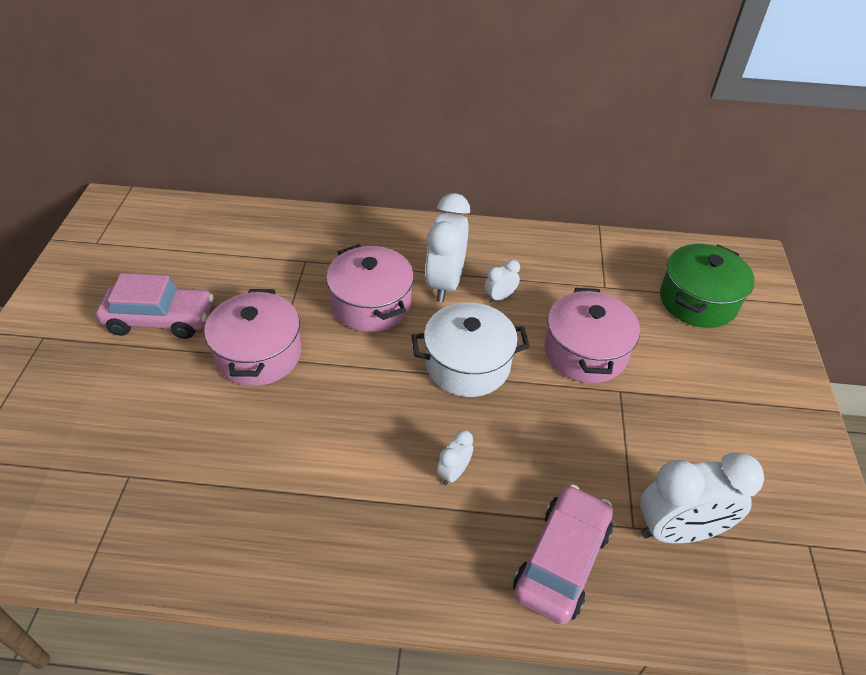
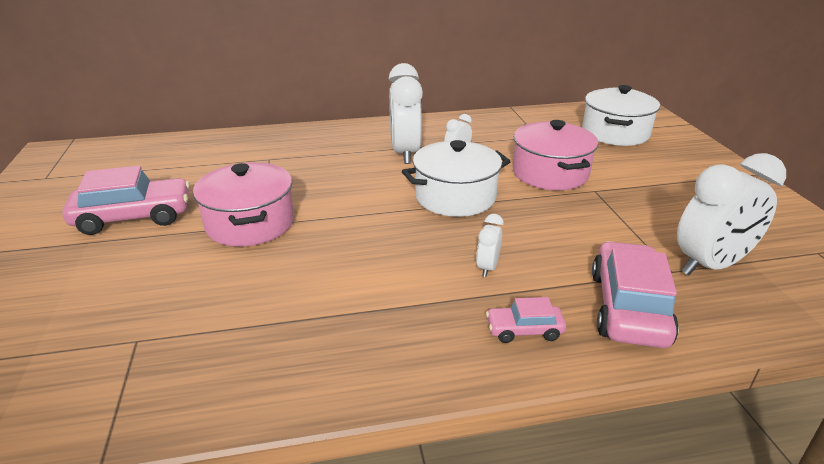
camera: 15 degrees left, 15 degrees down
pink pot [326,244,414,332] -> none
green pot [660,244,755,328] -> white pot [582,85,660,146]
none -> pink car [486,297,566,343]

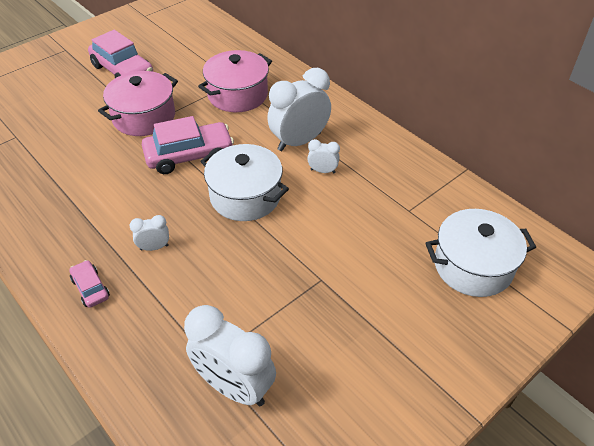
camera: 60 degrees right, 15 degrees up
pink pot [513,120,598,190] -> pink pot moved to [198,50,272,112]
pink car [592,241,679,348] -> pink car moved to [142,116,234,174]

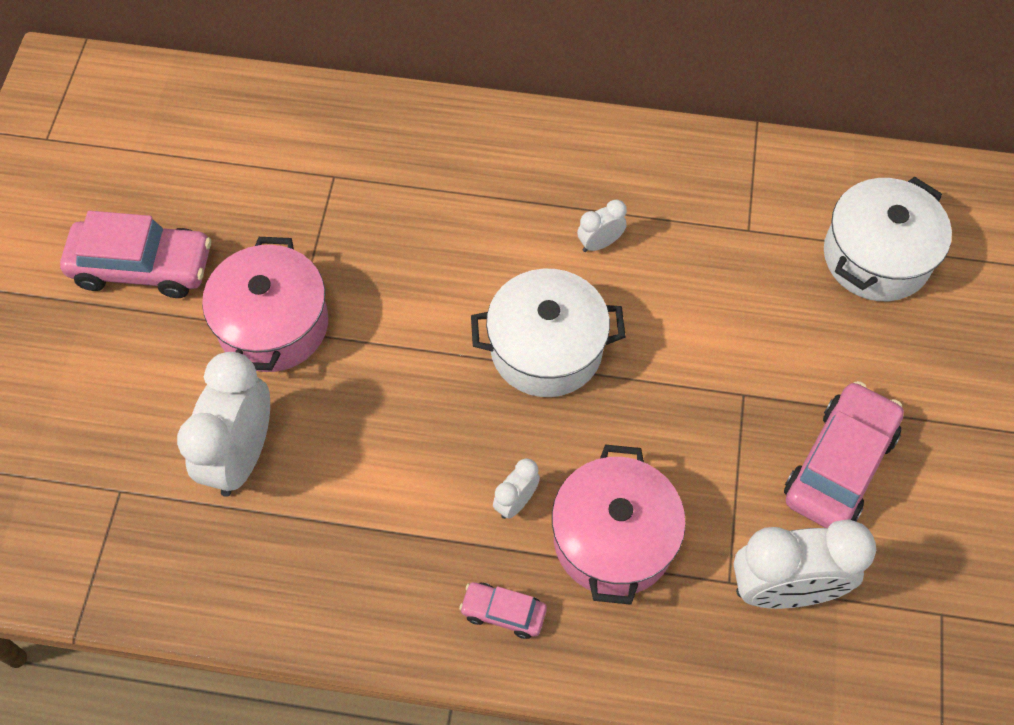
camera: 40 degrees left, 15 degrees up
pink car [142,116,234,174] -> pink car moved to [784,381,904,528]
pink pot [198,50,272,112] -> pink pot moved to [552,445,686,605]
white clock [267,68,331,151] -> white clock moved to [177,352,270,497]

